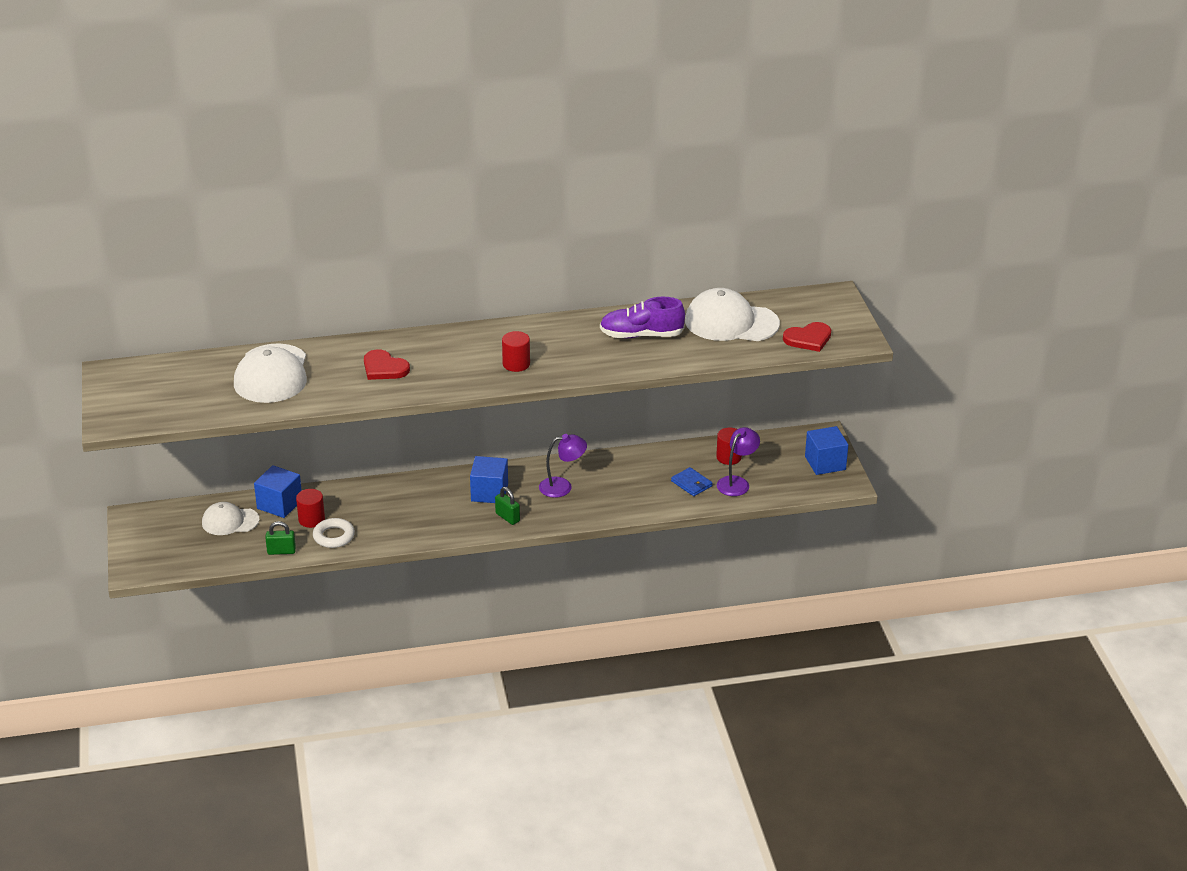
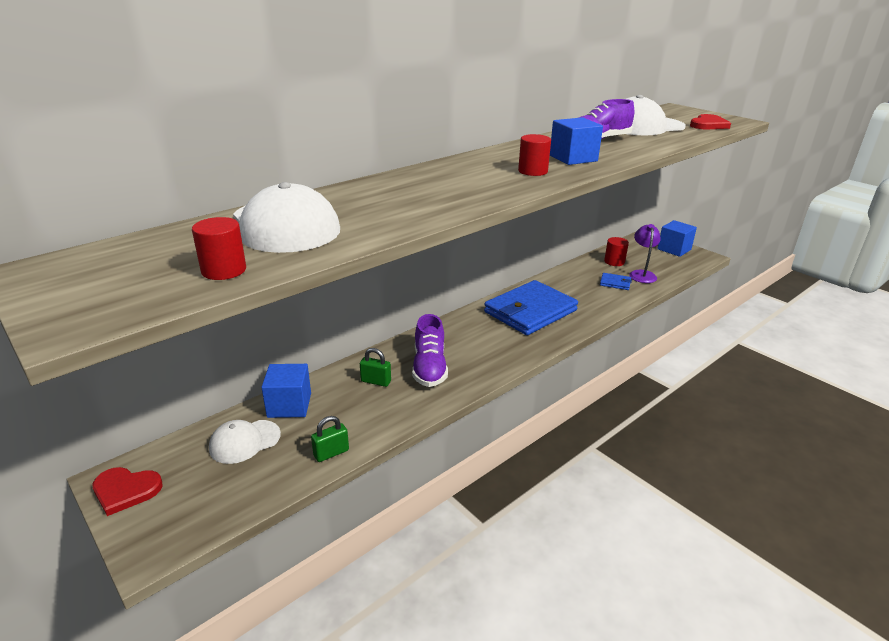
camera: 30 degrees left, 5 degrees down
red cylinder [296,489,325,528] -> red cylinder moved to [192,217,246,280]
white ring [313,518,355,548] -> none
red heart [364,349,410,380] -> red heart moved to [93,467,163,516]
blue cube [470,456,508,503] -> blue cube moved to [550,117,603,165]
green padlock [495,487,520,525] -> green padlock moved to [360,348,391,387]
purple lamp [539,434,587,498] -> blue wallet [484,280,578,335]
none -> purple shoe [412,314,448,387]

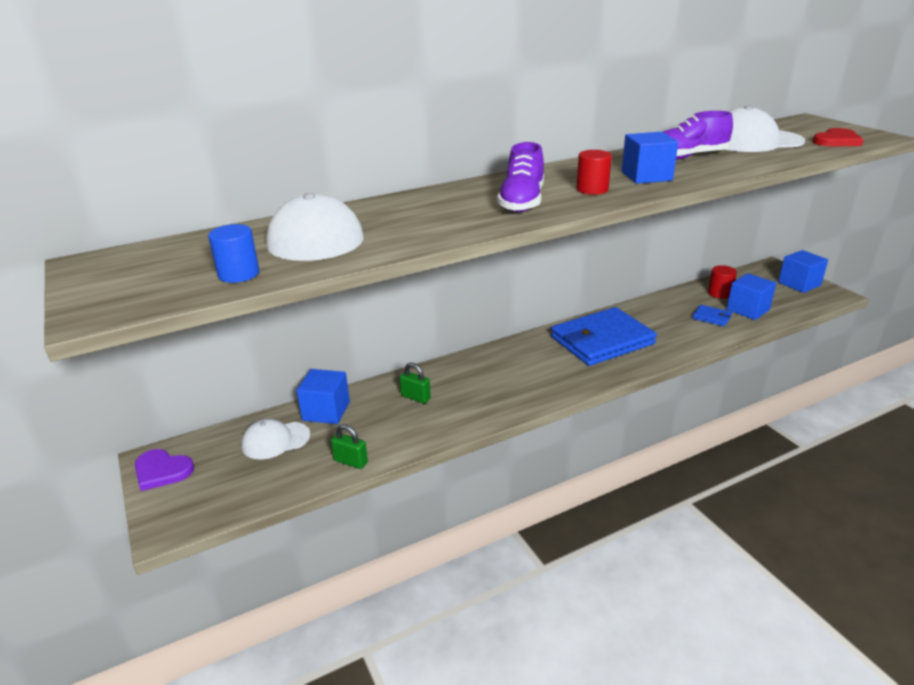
camera: 15 degrees right, 0 degrees up
red heart [93,467,163,516] -> purple heart [135,449,194,491]
red cylinder [192,217,246,280] -> blue cylinder [208,224,259,283]
green padlock [311,416,349,462] -> green padlock turned 45 degrees clockwise [331,424,368,469]
purple shoe [412,314,448,387] -> purple shoe moved to [497,142,544,212]
purple lamp [629,224,661,283] -> blue cube [727,273,776,320]

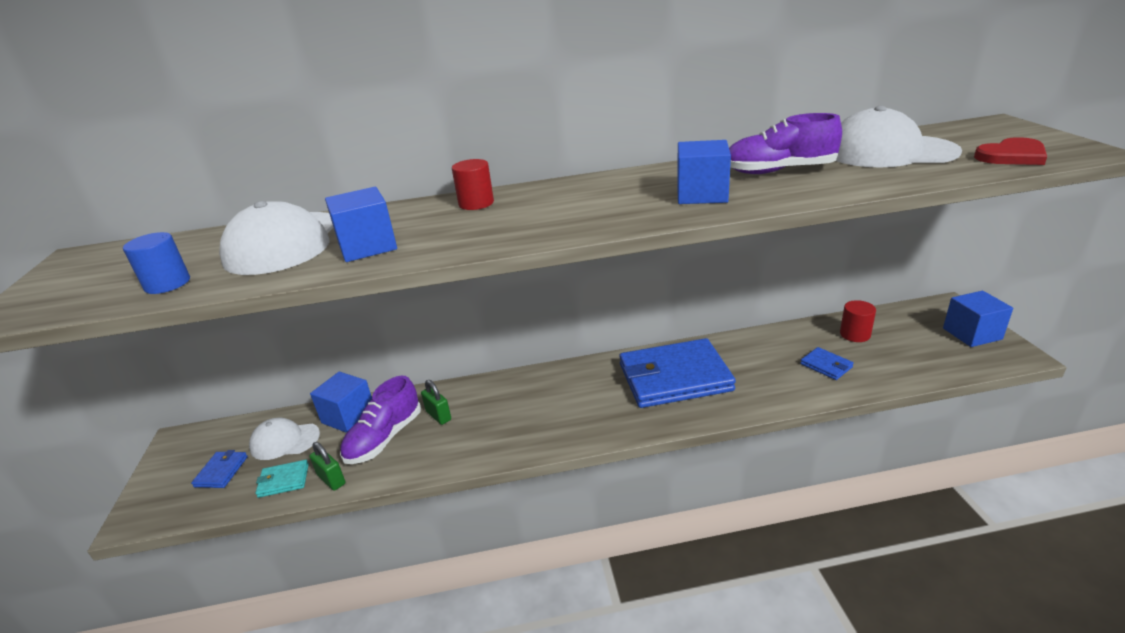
camera: 20 degrees right, 0 degrees up
purple heart [135,449,194,491] -> none
purple shoe [497,142,544,212] -> purple shoe moved to [340,376,421,464]
red cylinder [576,150,612,195] -> red cylinder moved to [452,159,494,210]
blue cube [727,273,776,320] -> blue cube moved to [325,187,397,262]
none -> blue wallet [191,450,248,488]
none -> turquoise wallet [256,460,309,498]

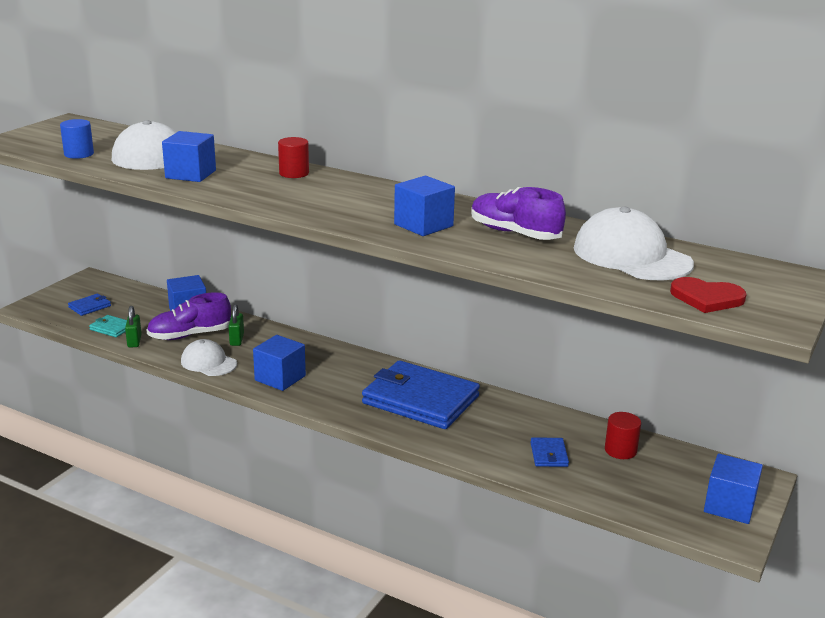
camera: 35 degrees right, 5 degrees down
white cap [249,418,320,460] -> white cap moved to [181,339,237,376]
none -> blue cube [253,335,306,391]

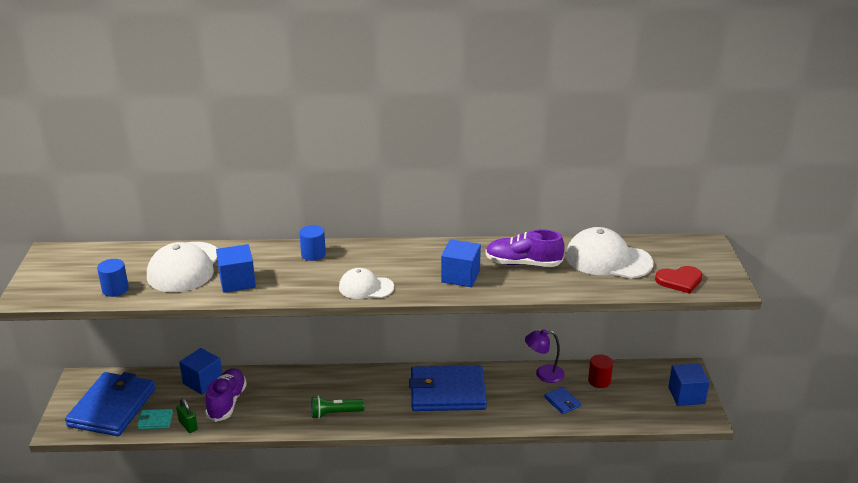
camera: 30 degrees left, 5 degrees up
blue wallet [68,294,111,316] -> blue wallet [65,372,156,436], size x2.45
purple shoe [146,292,231,340] -> purple shoe turned 150 degrees clockwise [205,368,247,422]
white cap [181,339,237,376] -> white cap moved to [339,268,394,299]
green padlock [228,304,244,346] -> none
blue cube [253,335,306,391] -> green flashlight [311,396,364,419]
red cylinder [278,137,309,178] -> blue cylinder [299,225,326,261]
none -> purple lamp [525,329,565,383]

